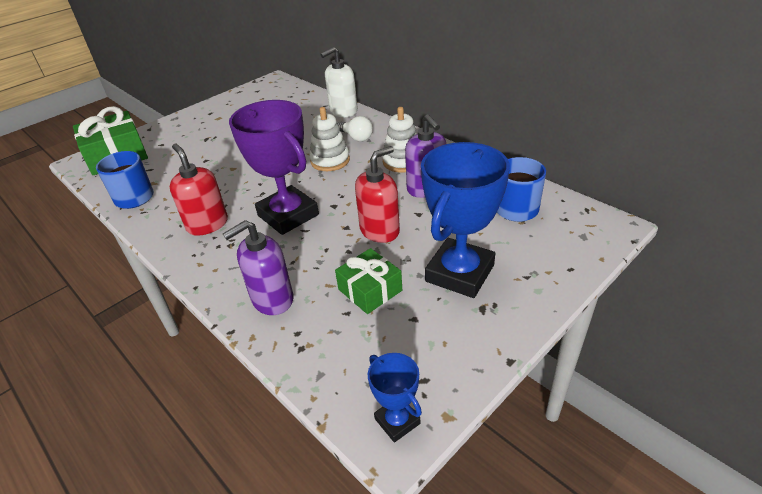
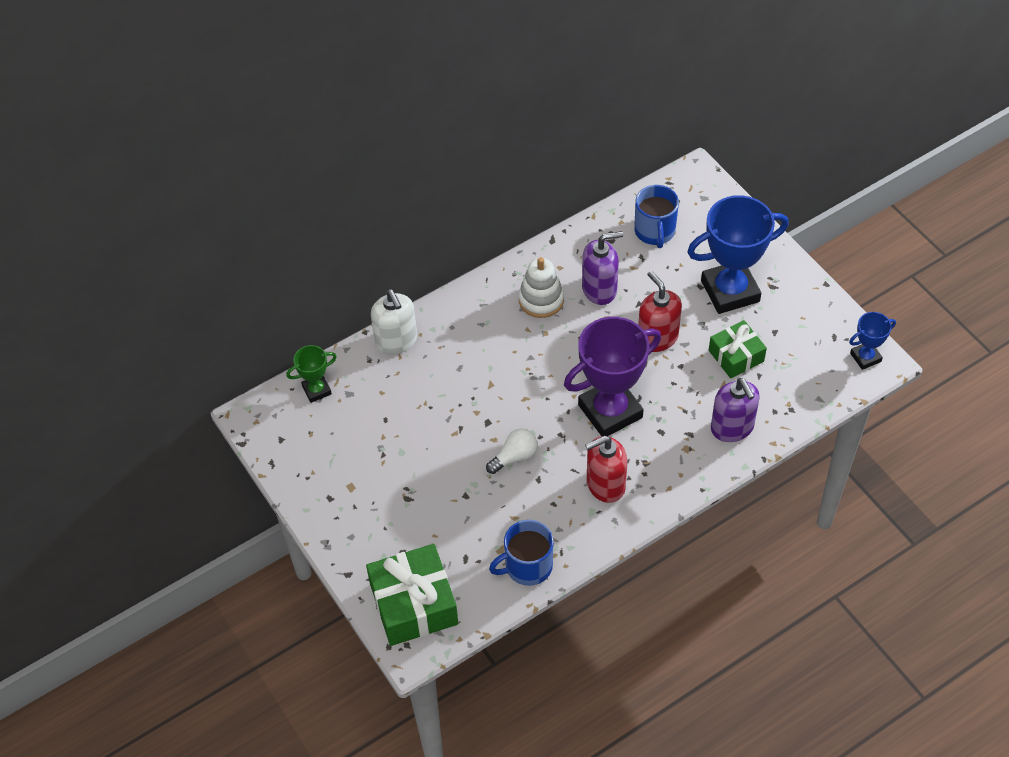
camera: 80 degrees left, 15 degrees up
white stacking toy [309,107,350,171] -> none
white light bulb [338,116,373,142] -> white light bulb moved to [486,428,538,474]
blue trophy [421,142,510,298] -> blue trophy turned 60 degrees counterclockwise [687,195,789,314]
none -> green trophy [286,345,337,403]

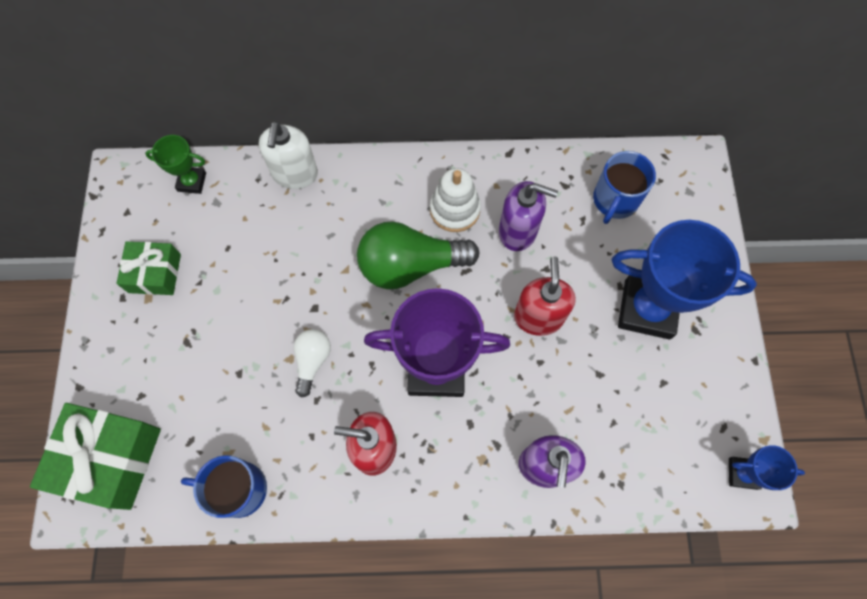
camera: 30 degrees right, 15 degrees up
white light bulb [486,428,538,474] -> white light bulb turned 75 degrees counterclockwise [294,329,331,398]
green gift [709,320,767,378] -> green gift moved to [116,242,181,295]
none -> green light bulb [357,221,480,289]

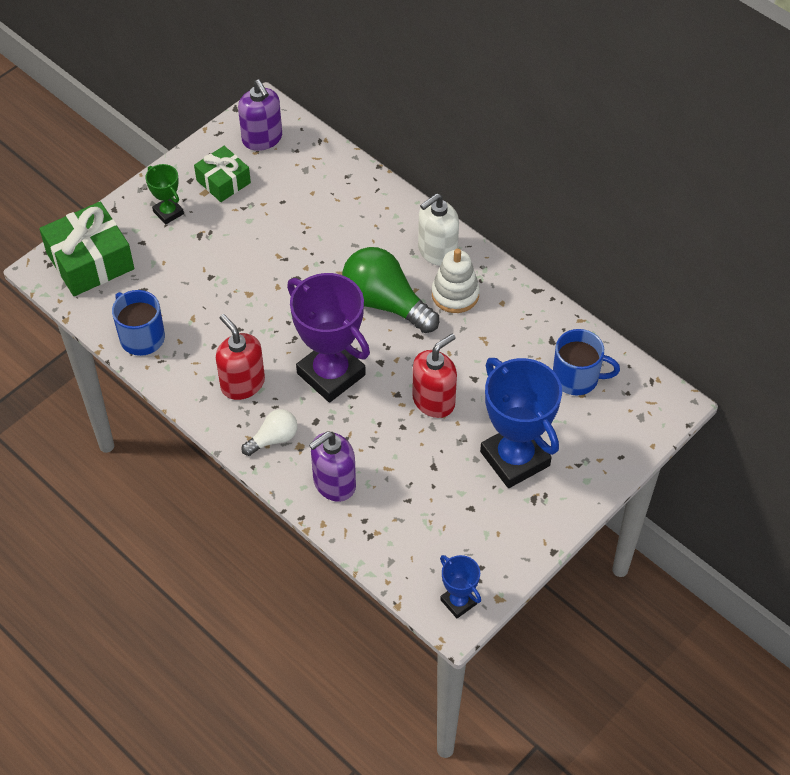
camera: 45 degrees right, 15 degrees down
green trophy [145,135,206,194] -> green trophy moved to [145,164,184,225]
white soap dispenser [259,121,318,189] -> white soap dispenser moved to [418,193,459,266]
white light bulb [294,329,331,398] -> white light bulb moved to [241,409,297,456]
purple soap dispenser [499,181,558,251] -> purple soap dispenser moved to [238,79,282,151]
blue mug [593,151,656,224] -> blue mug turned 150 degrees counterclockwise [553,329,620,395]

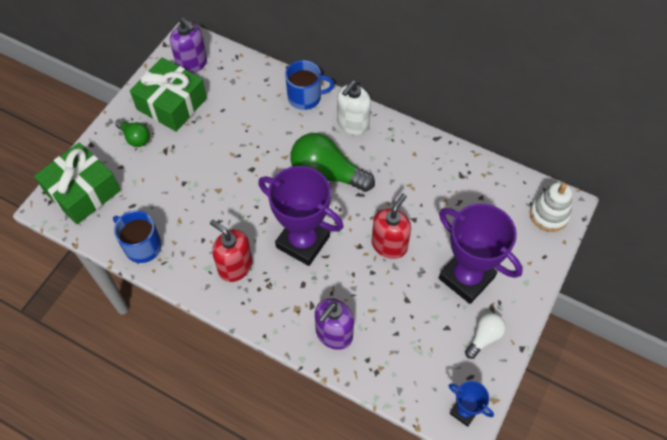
camera: 15 degrees left, 5 degrees up
green trophy [145,164,184,225] -> green light bulb [115,119,150,147]
green gift [194,146,251,202] -> green gift [130,58,207,132], size x1.63
white light bulb [241,409,297,456] -> white light bulb moved to [465,313,506,359]
white stacking toy [432,249,480,313] -> white stacking toy moved to [530,182,572,232]
blue trophy [480,358,562,488] -> purple trophy [439,204,523,304]
blue mug [553,329,620,395] -> blue mug moved to [285,60,335,110]

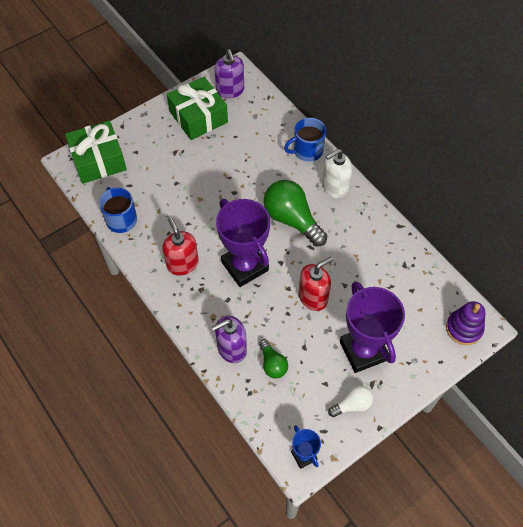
camera: 25 degrees right, 0 degrees up
green light bulb [115,119,150,147] -> green light bulb moved to [259,339,288,378]
blue mug [285,60,335,110] -> blue mug turned 135 degrees clockwise [284,118,326,162]
white stacking toy [530,182,572,232] -> purple stacking toy [446,301,485,345]

